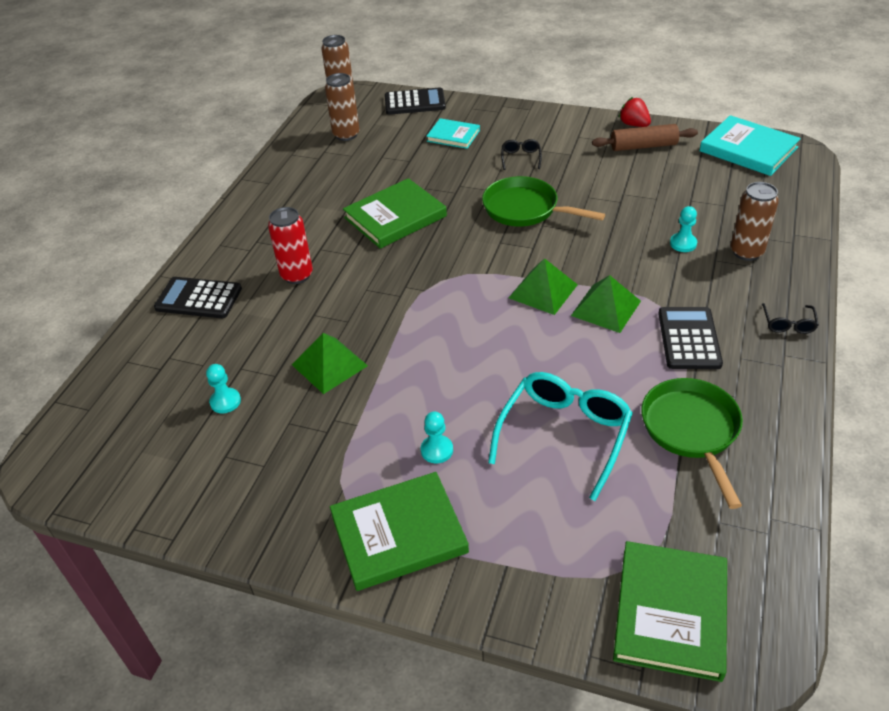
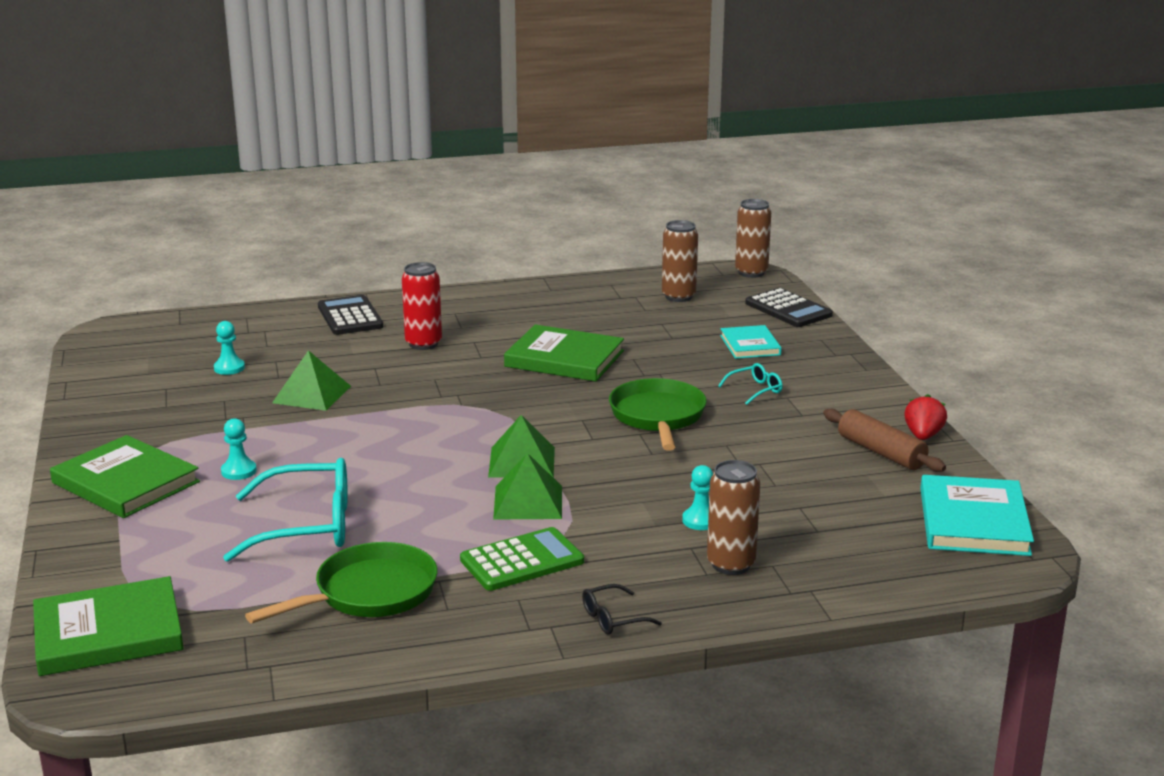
camera: 55 degrees right, 20 degrees down
black glasses [501,139,542,170] -> turquoise glasses [718,363,783,405]
black calculator [658,307,723,369] -> green calculator [460,527,584,591]

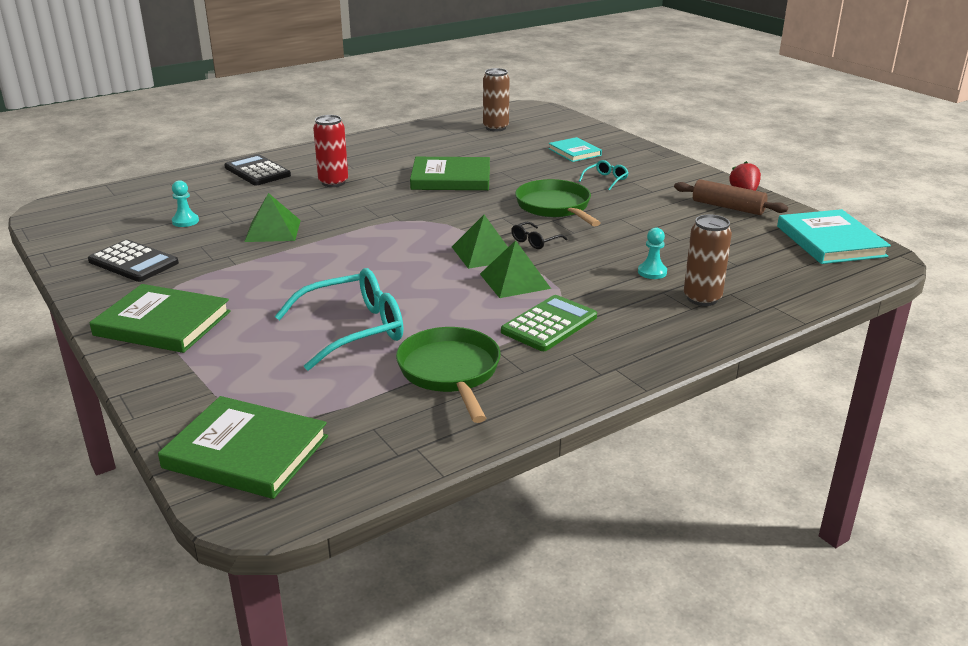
camera: 20 degrees left, 5 degrees up
green book [33,576,184,676] -> green book turned 60 degrees clockwise [158,396,328,499]
turquoise pawn [221,418,257,480] -> none
green pan [245,542,437,623] -> green pan turned 45 degrees counterclockwise [396,327,501,423]
black glasses [582,584,662,635] -> black glasses moved to [511,222,567,249]
brown can [735,199,771,278] -> none
black calculator [745,288,833,327] -> black calculator moved to [88,240,179,282]

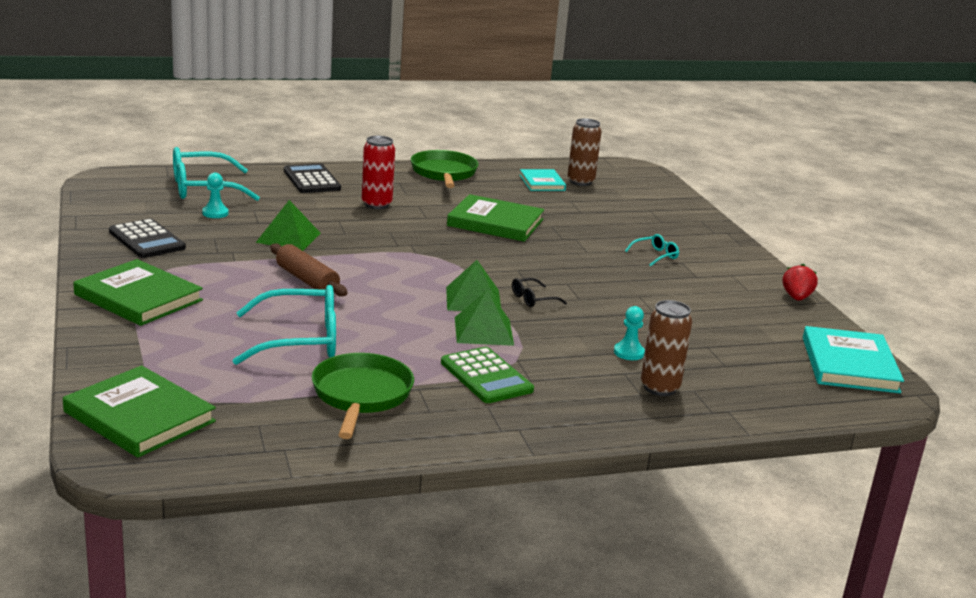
camera: 15 degrees right, 5 degrees down
green calculator [501,295,597,351] -> green calculator turned 90 degrees clockwise [441,347,534,403]
green pan [515,179,601,226] -> green pan moved to [411,150,478,188]
turquoise book [548,137,602,162] -> turquoise book moved to [520,169,566,191]
brown rolling pin [674,179,788,215] -> brown rolling pin moved to [270,244,348,296]
none -> turquoise glasses [173,147,260,201]

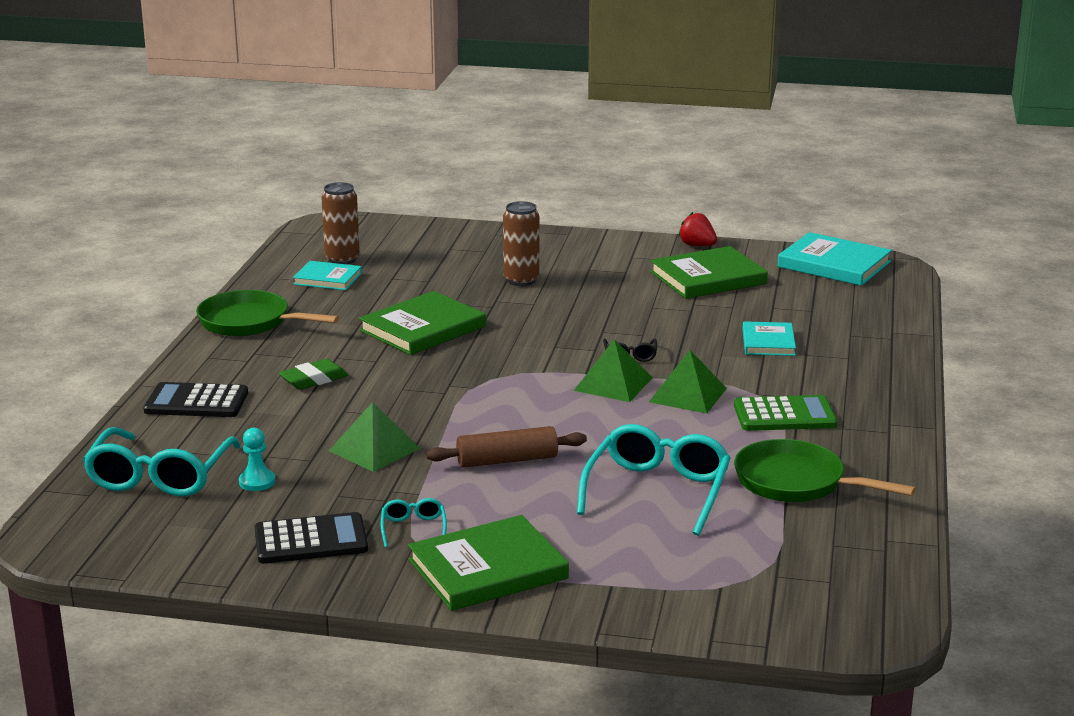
camera: 60 degrees left, 0 degrees up
green book [63,366,216,458] -> green book moved to [650,246,768,299]
red can [362,136,395,209] -> green eraser [279,359,348,390]
turquoise pawn [614,306,645,360] -> turquoise book [742,321,796,356]
turquoise glasses [625,234,679,267] -> turquoise glasses moved to [381,498,447,548]
brown can [641,300,692,396] -> brown can moved to [503,201,539,286]

